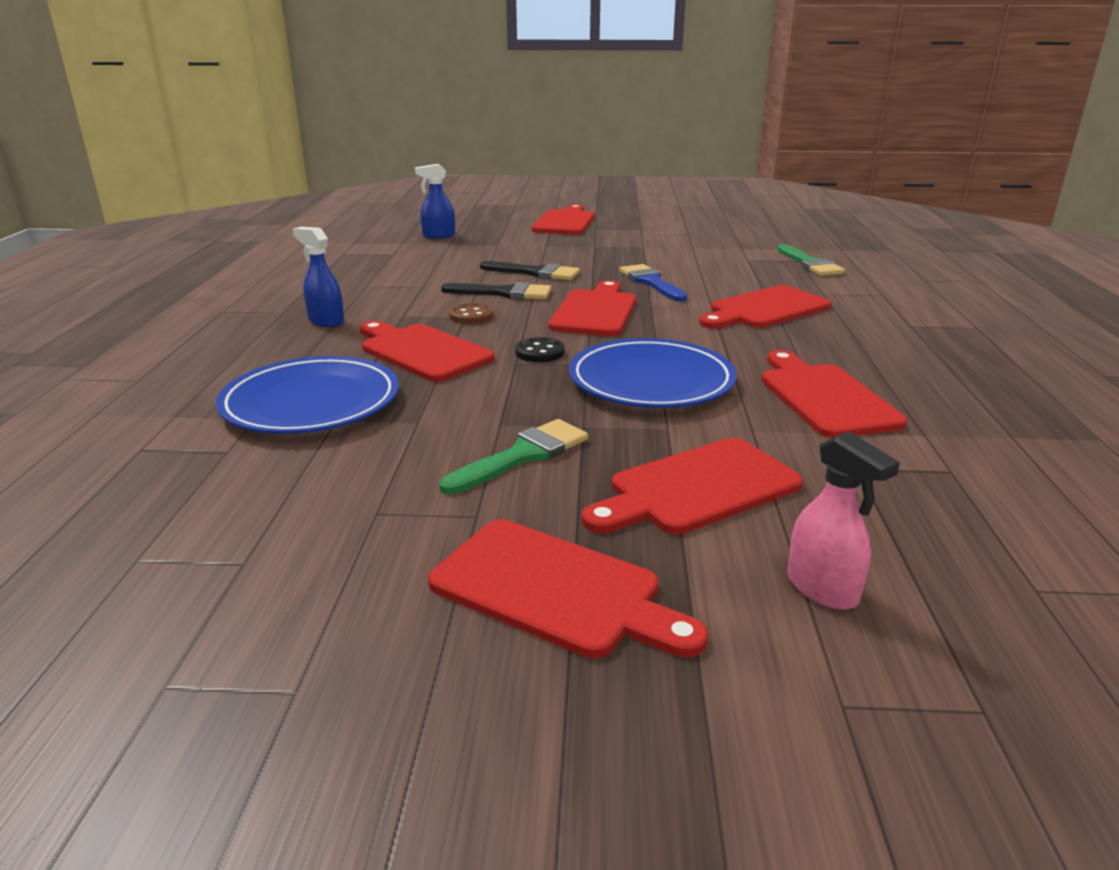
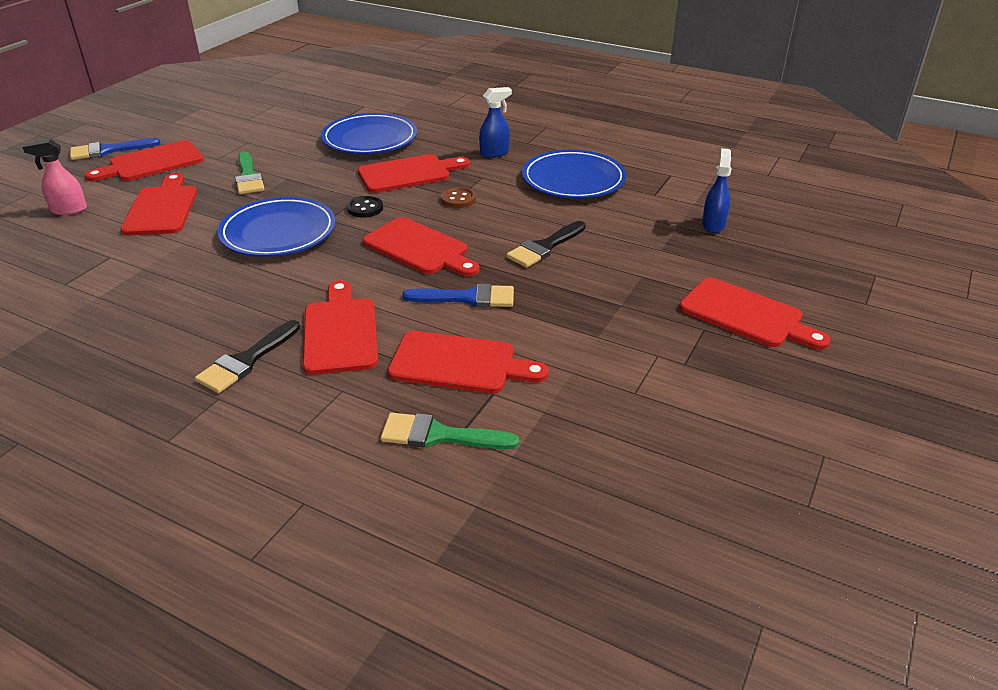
camera: 115 degrees right, 10 degrees up
black brush [441,282,551,299] -> black brush moved to [195,320,300,393]
red cutting board [761,350,907,438] -> red cutting board moved to [388,331,549,393]
none -> blue brush [70,138,160,160]
none -> blue plate [522,150,627,199]

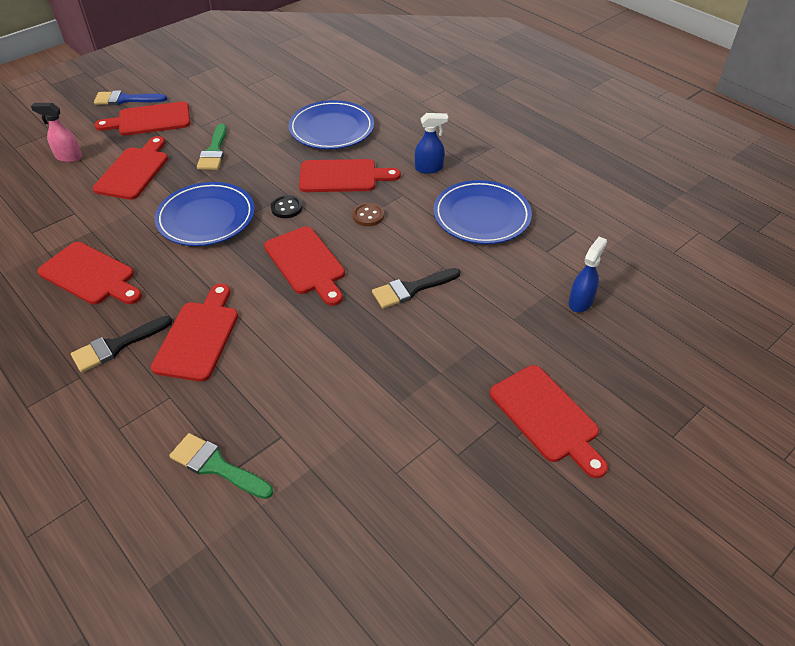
camera: 20 degrees right, 10 degrees up
red cutting board [388,331,549,393] -> red cutting board moved to [37,242,142,305]
blue brush [402,284,514,308] -> none

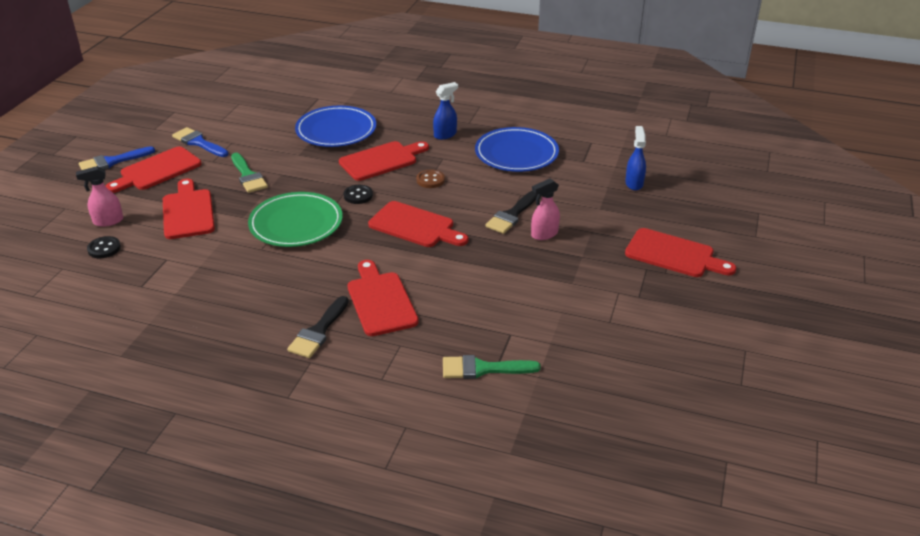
camera: 30 degrees left, 10 degrees down
red cutting board [37,242,142,305] -> none
blue plate [155,182,255,246] -> green plate [248,192,343,247]
none -> black button [87,236,121,258]
none -> blue brush [172,127,229,157]
none -> pink spray bottle [531,178,560,240]

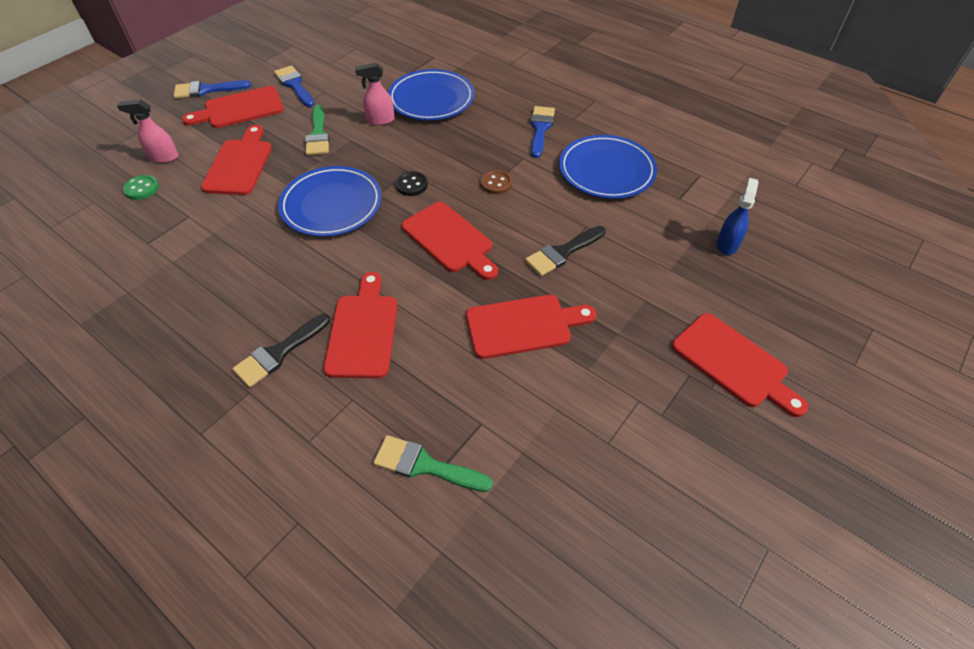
camera: 20 degrees right, 15 degrees up
black button [87,236,121,258] -> green button [123,175,159,200]
green plate [248,192,343,247] -> blue plate [278,166,382,237]
red cutting board [339,141,429,181] -> red cutting board moved to [466,295,597,359]
blue spray bottle [433,82,458,140] -> blue brush [531,106,555,158]
pink spray bottle [531,178,560,240] -> pink spray bottle moved to [355,63,395,126]

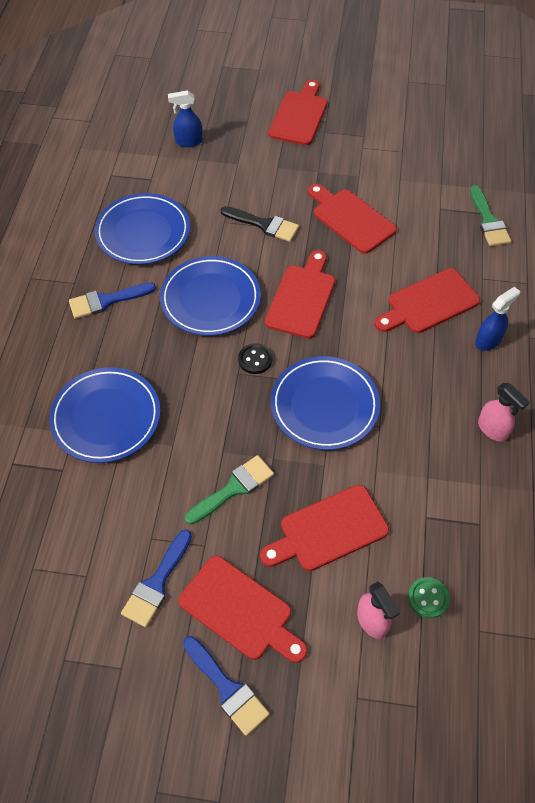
camera: 120 degrees left, 5 degrees up
black brush [232,314,330,387] -> blue spray bottle [475,287,520,351]
pink spray bottle [355,63,395,126] -> pink spray bottle moved to [478,383,530,442]
brown button [480,170,512,194] -> blue plate [160,256,261,336]

